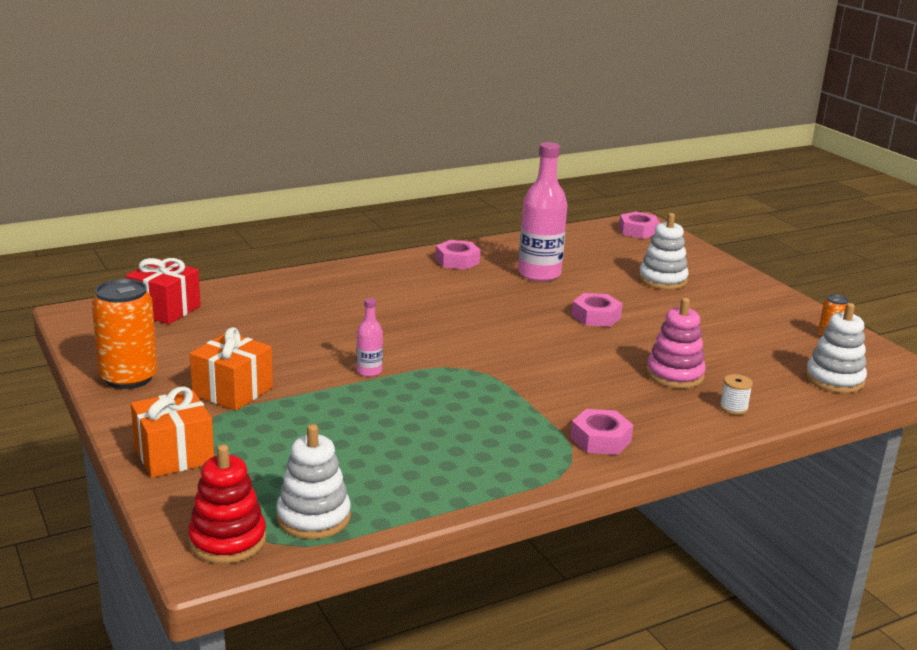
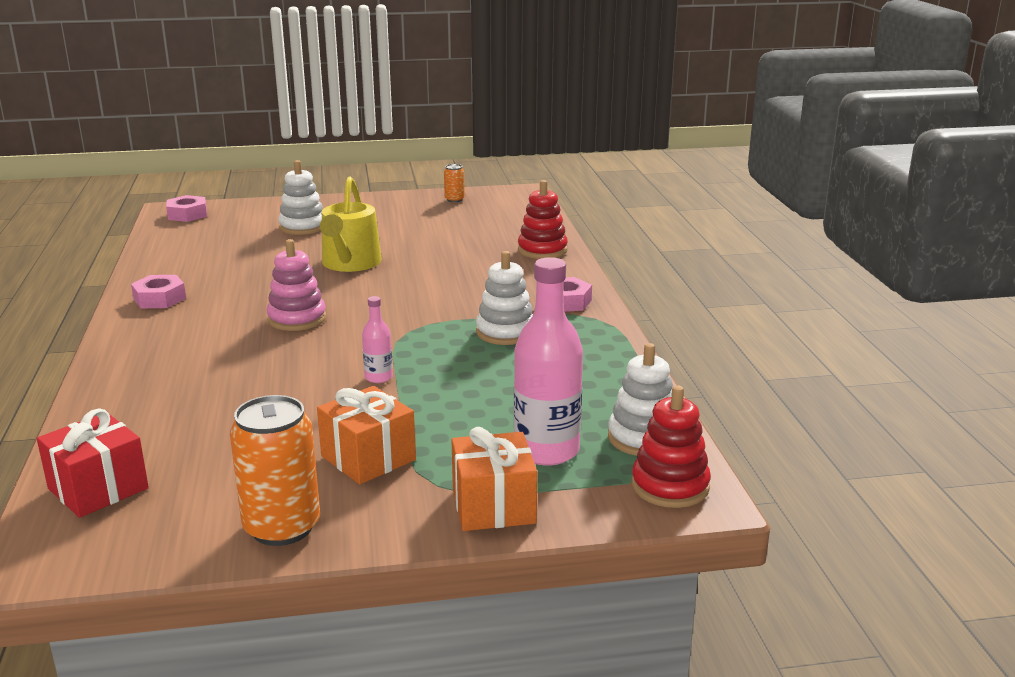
camera: 70 degrees left, 0 degrees up
pink bottle [518,142,567,282] -> pink bottle moved to [514,257,583,466]
pink nut [572,293,623,327] -> yellow watering can [320,177,382,272]
pink stacking toy [646,298,706,388] -> pink stacking toy moved to [267,239,326,331]
white spool [720,374,753,415] -> red stacking toy [518,180,568,259]
white stacking toy [805,303,867,393] -> white stacking toy moved to [476,251,533,345]

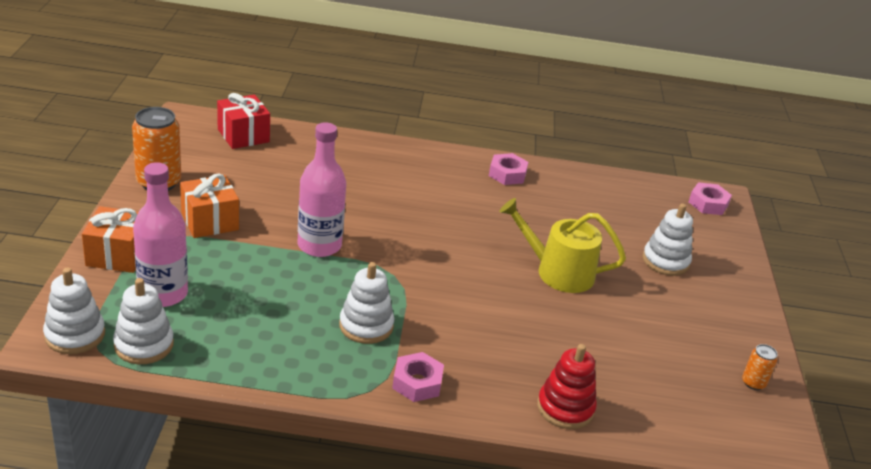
camera: 100 degrees right, 10 degrees up
pink stacking toy [267,239,326,331] -> none
pink bottle [362,296,393,383] -> pink bottle [297,122,346,257], size x2.06
red stacking toy [632,385,711,508] -> white stacking toy [43,268,105,354]

